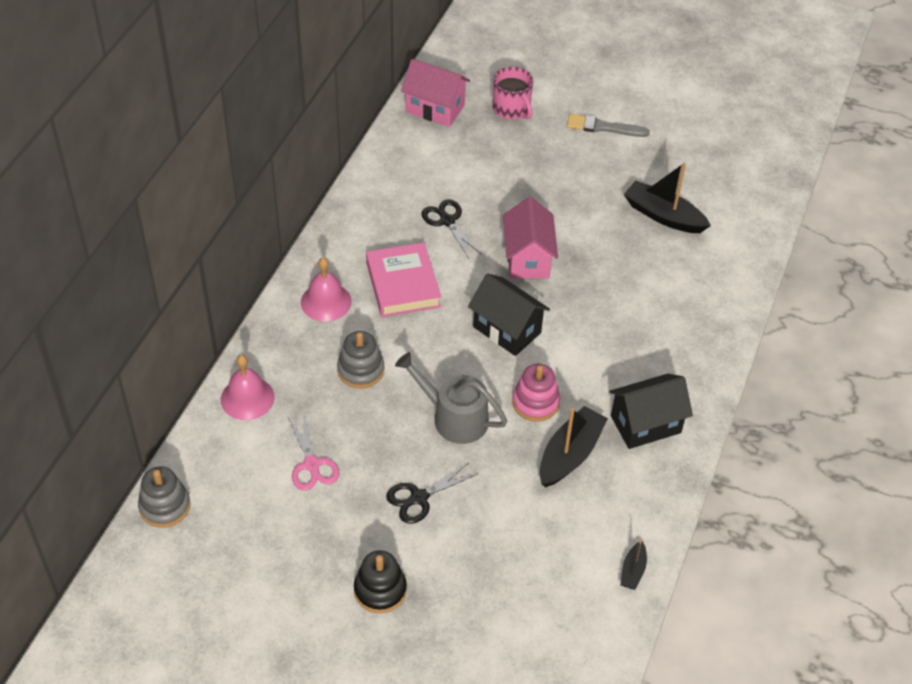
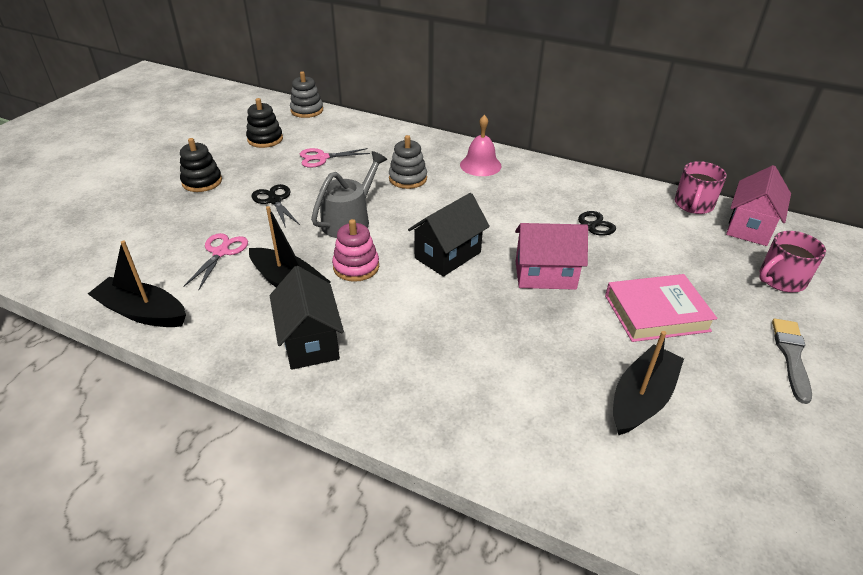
camera: 95 degrees right, 10 degrees down
pink bell [221,355,275,420] -> none
pink book [366,243,441,317] -> pink book moved to [605,274,717,342]
black boat [620,540,647,590] -> black boat [88,241,186,327], size x1.95
none -> pink scissors [183,233,248,290]
none -> black stacking toy [246,98,283,148]
none -> pink mug [675,161,727,214]

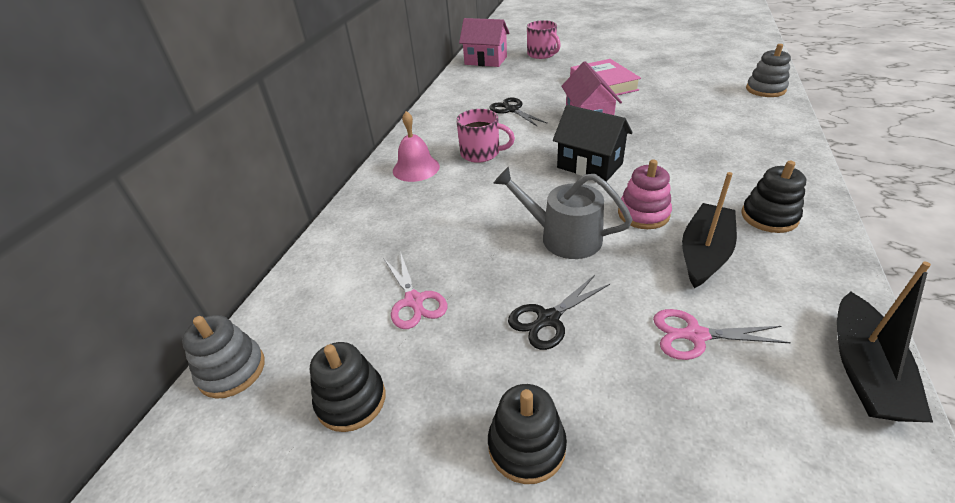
camera: 95 degrees left, 0 degrees up
black house [270,266,344,370] -> black stacking toy [741,161,806,233]
grey stacking toy [389,135,427,189] -> grey stacking toy moved to [746,44,791,97]
black boat [613,331,684,435] -> none
pink mug [675,161,727,214] -> pink mug moved to [456,109,515,163]
grey brush [772,319,812,404] -> none

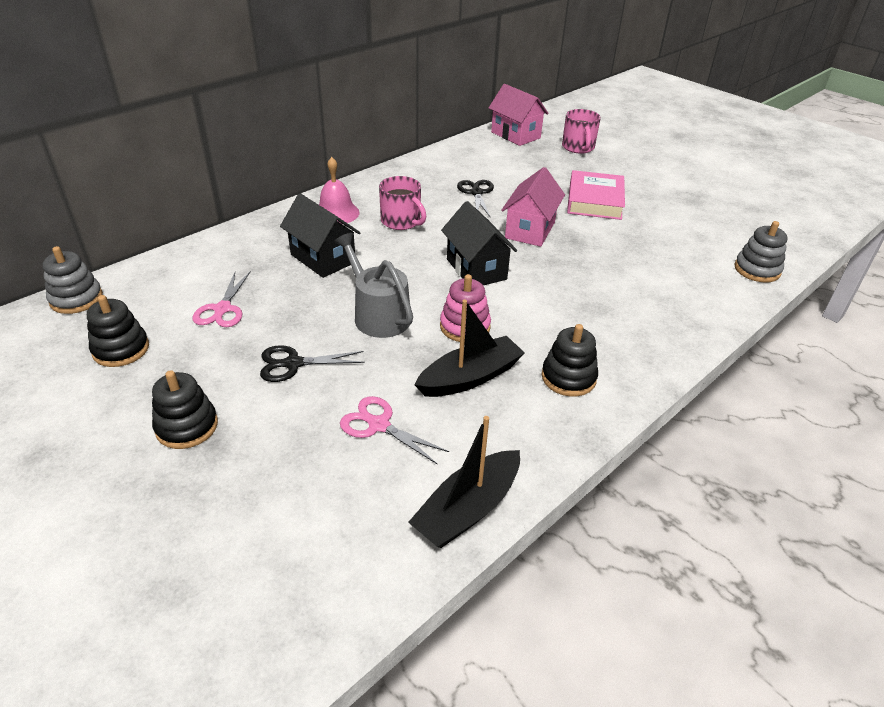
camera: 25 degrees right, 0 degrees up
none -> black house [280,193,360,278]

